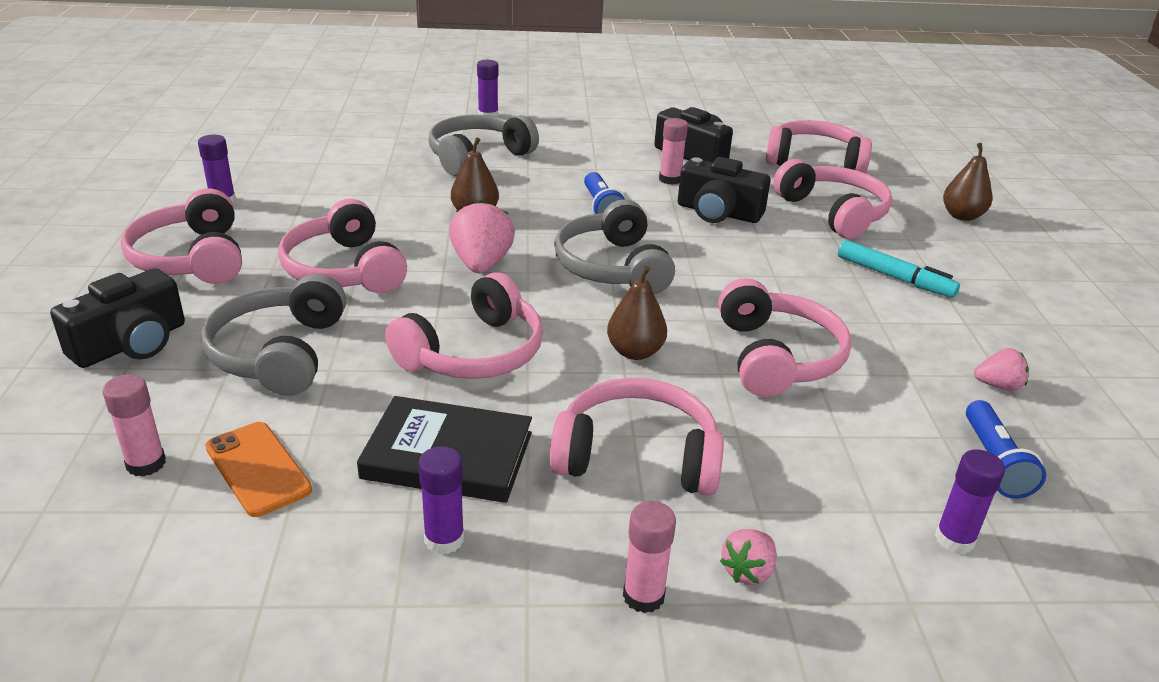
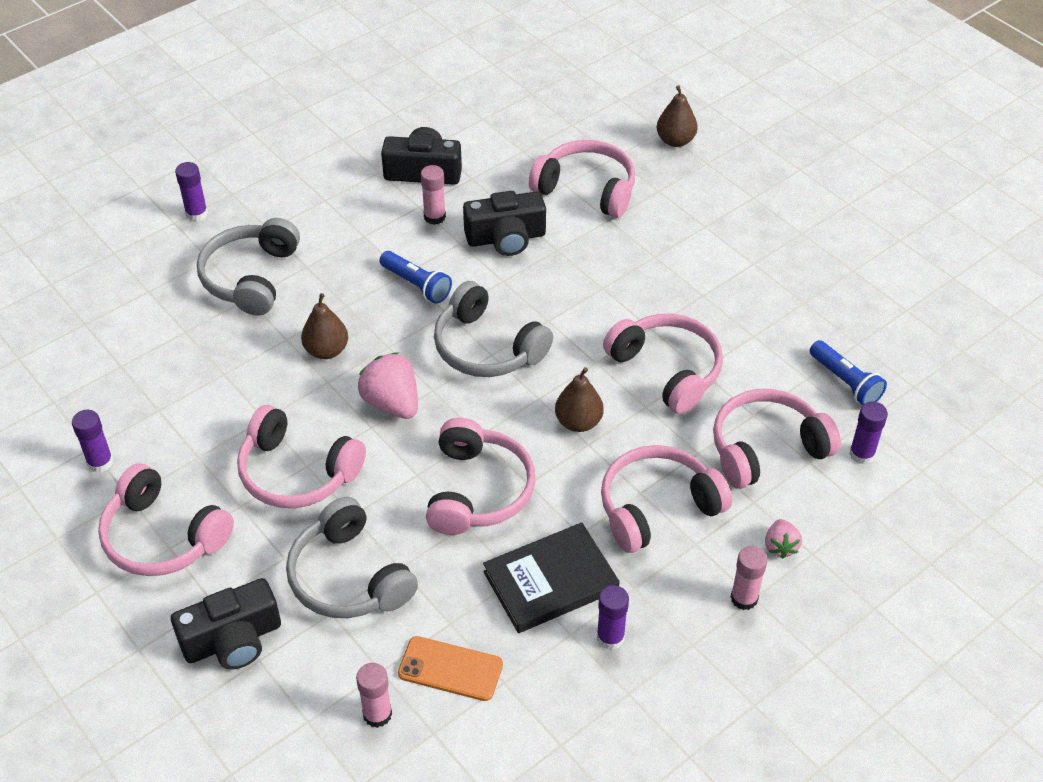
camera: 35 degrees left, 15 degrees up
black camera [50,268,185,368] -> black camera turned 60 degrees clockwise [171,578,281,669]
pink headphones [766,120,872,173] -> pink headphones moved to [713,389,841,489]
turquoise marker [838,240,960,298] -> none
pink strawberry [974,348,1029,391] -> none

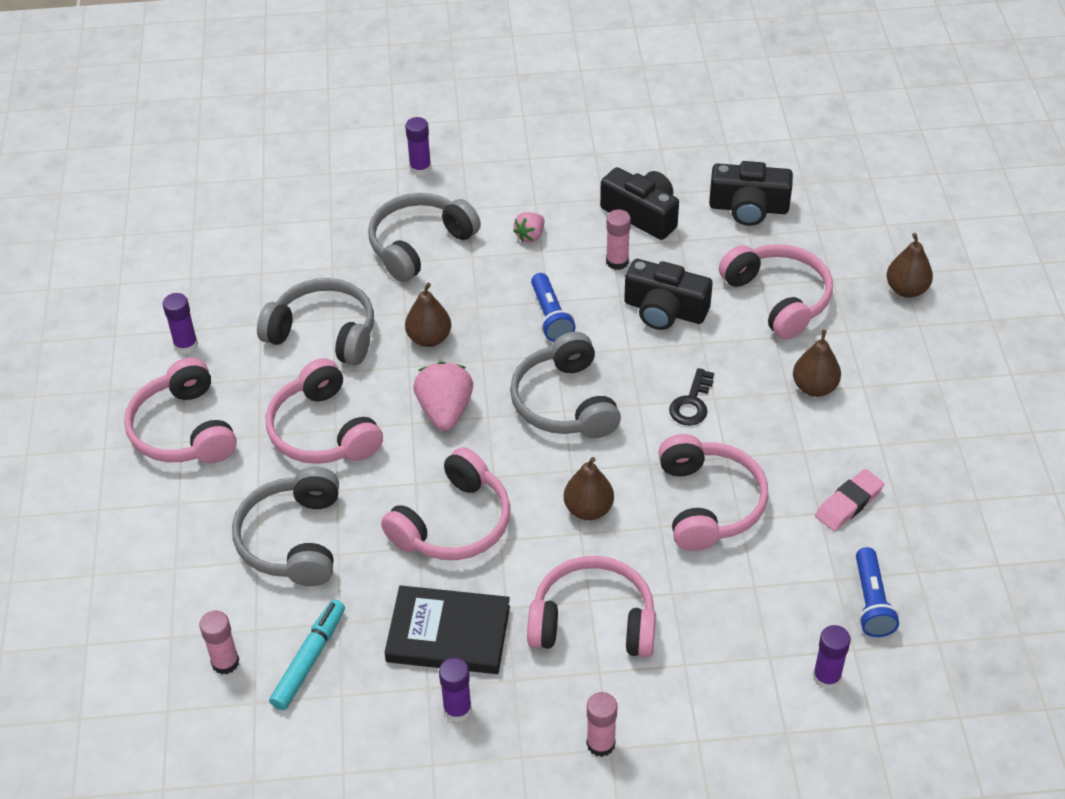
camera: 35 degrees right, 0 degrees up
black camera [171,578,281,669] -> black camera moved to [709,161,793,226]
orange phone [398,636,503,701] -> turquoise marker [269,600,345,710]
pink headphones [713,389,841,489] -> none
pink strawberry [765,519,802,559] -> pink strawberry moved to [513,212,544,242]
none -> grey headphones [257,278,374,366]
none -> black key [669,368,714,426]
none -> brown pear [793,330,841,397]
none -> pink eraser [815,469,884,531]

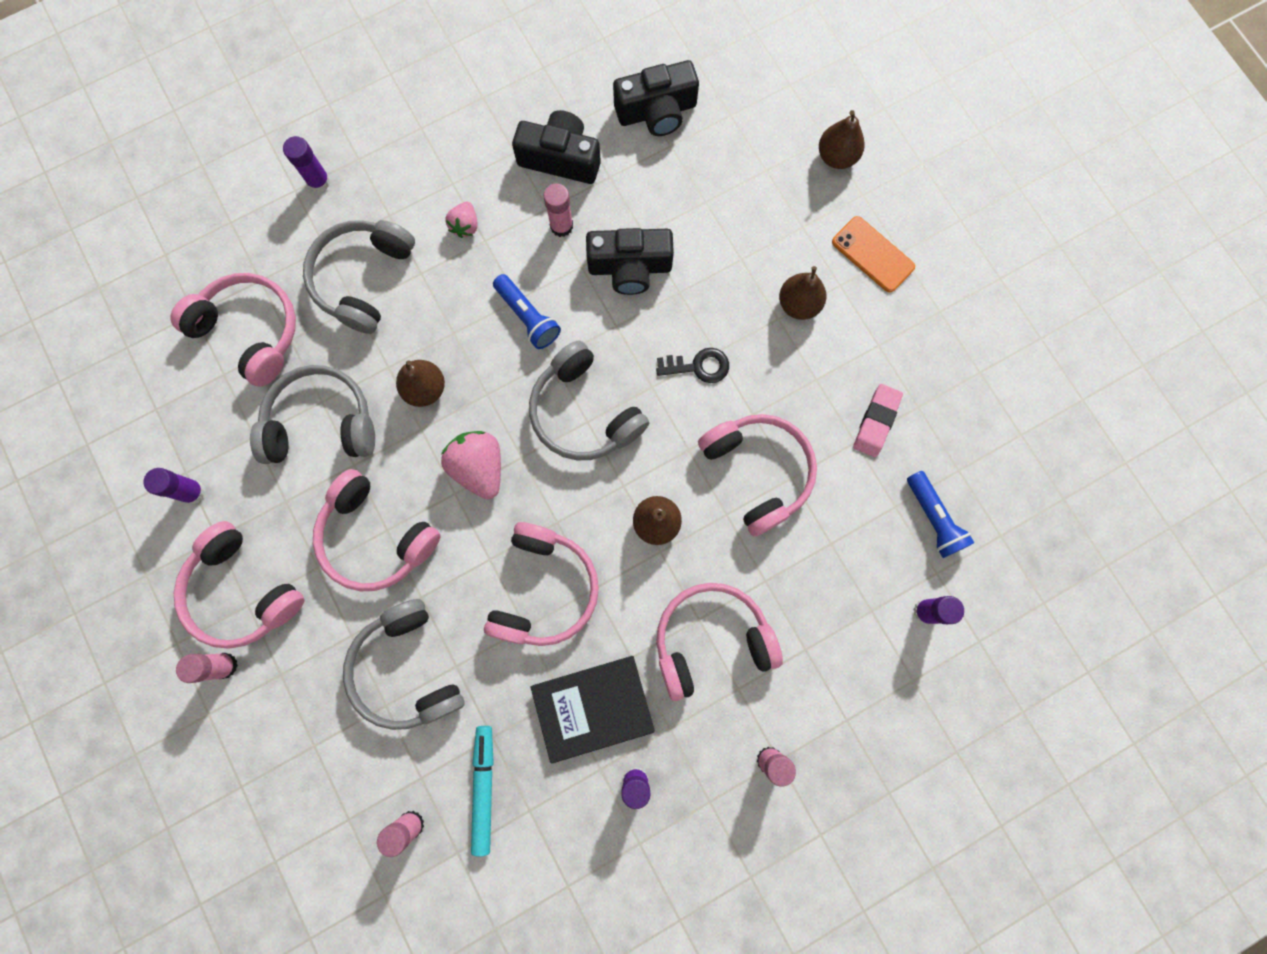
camera: 25 degrees left, 30 degrees up
black key [669,368,714,426] -> black key turned 90 degrees counterclockwise [656,348,729,383]
pink headphones [719,244,833,340] -> pink headphones moved to [170,273,296,387]
none -> pink glue stick [176,653,238,683]
none -> orange phone [832,216,915,292]

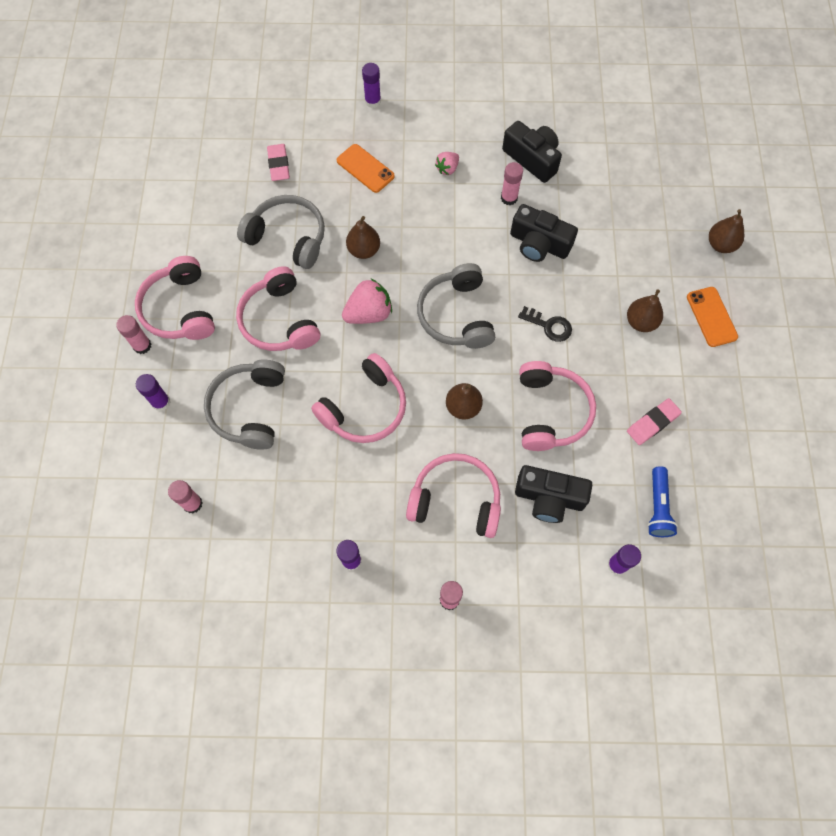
camera: 30 degrees right, 10 degrees down
purple glue stick [144,468,206,504] -> purple glue stick moved to [136,374,171,411]
pink headphones [170,273,296,387] -> pink eraser [267,144,290,181]
grey headphones [303,220,415,334] -> orange phone [337,144,395,193]
pink strawberry [441,431,501,499] -> pink strawberry turned 60 degrees clockwise [342,279,392,324]
turquoise marker [471,726,494,857] -> none
blue flashlight [493,274,561,349] -> none
black book [531,656,655,763] -> none
black camera [613,60,699,136] -> black camera moved to [515,465,592,523]

